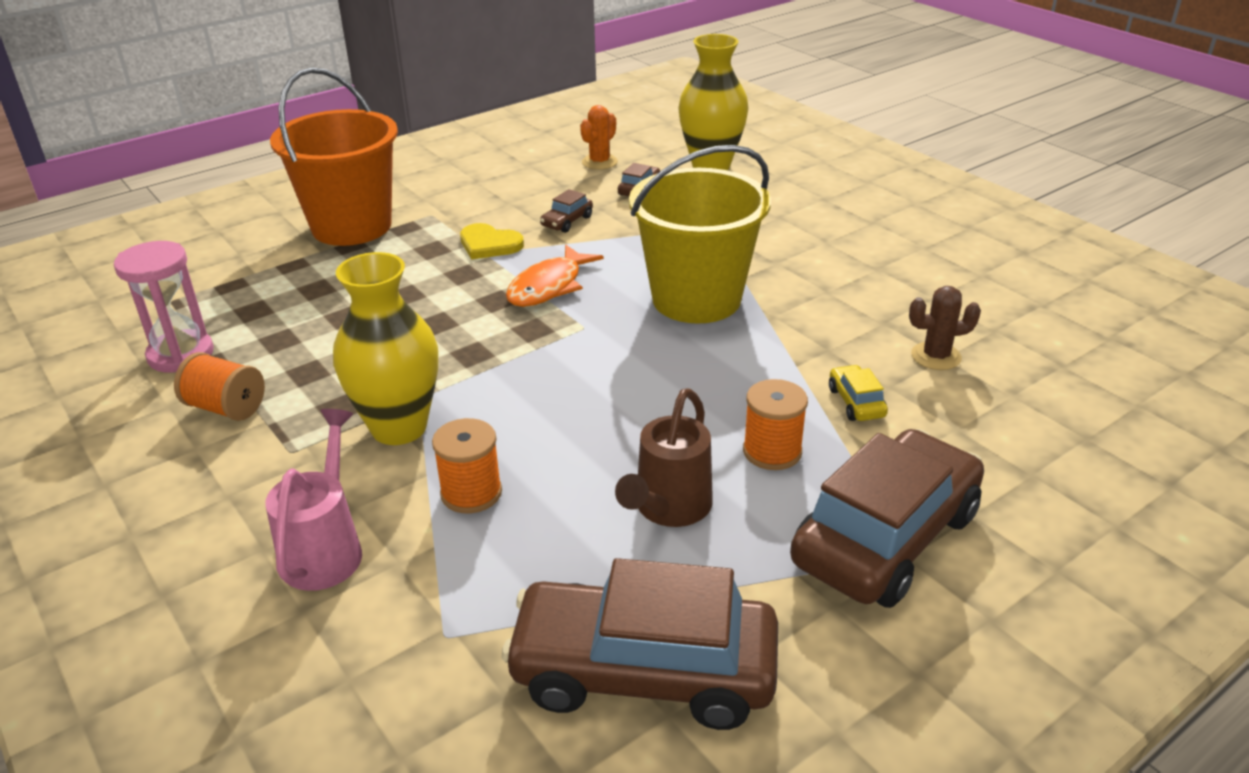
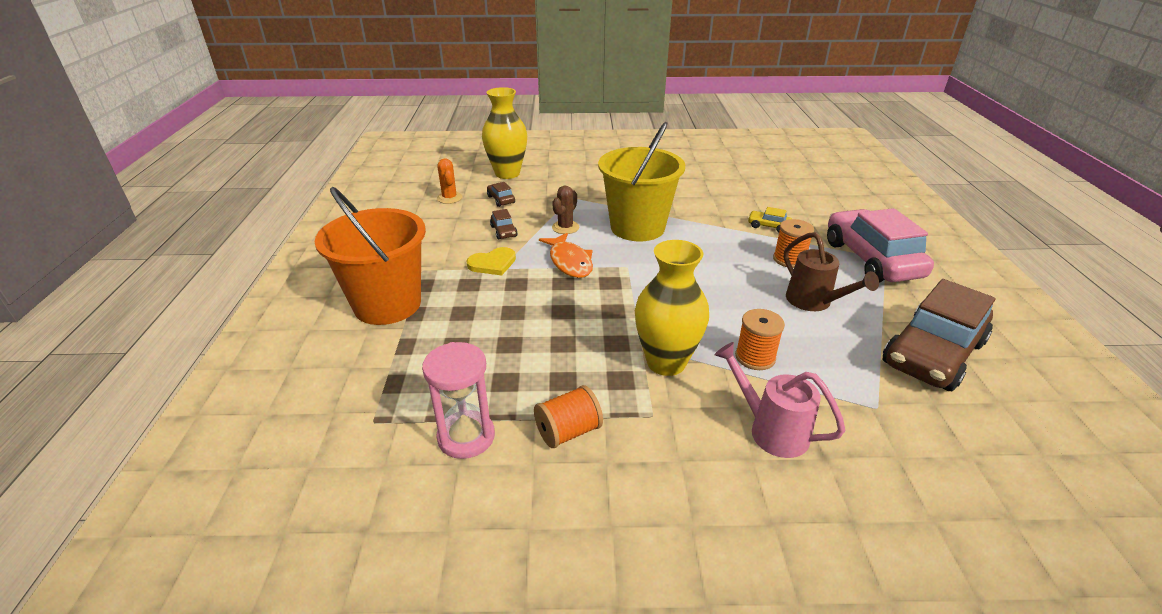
camera: 55 degrees left, 0 degrees up
brown car [790,429,984,608] -> pink car [827,208,934,283]
brown cactus [909,286,981,370] -> brown cactus moved to [552,186,579,234]

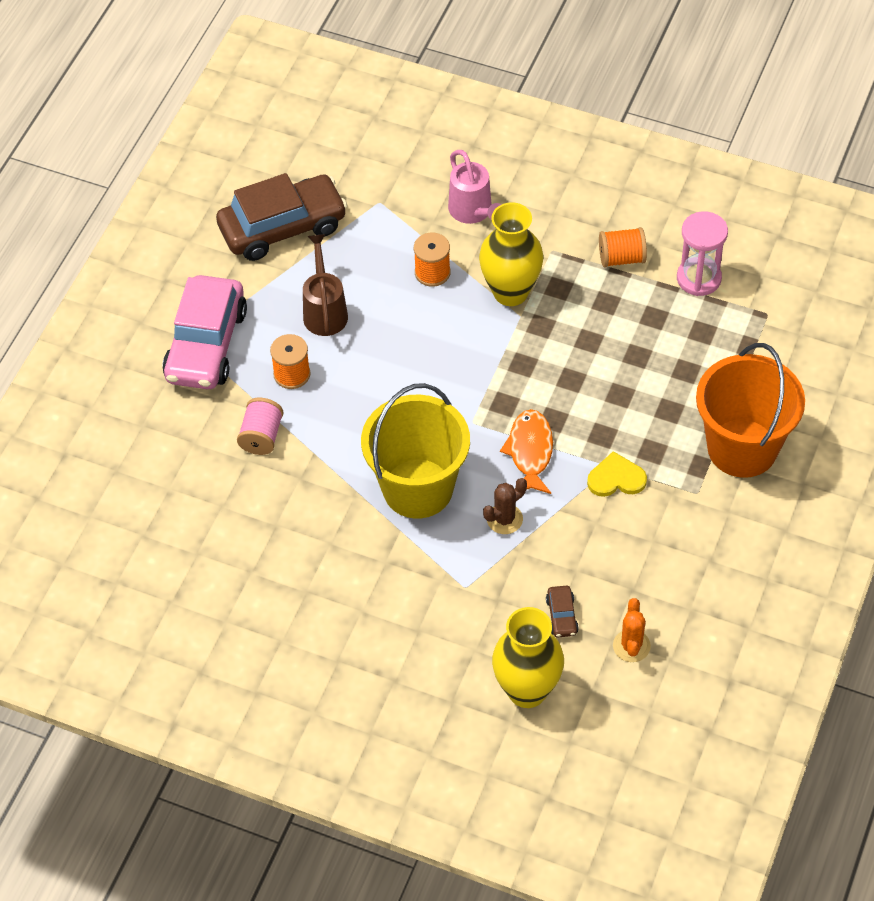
camera: 155 degrees left, 20 degrees up
brown car [490,209,518,239] -> none
yellow car [748,207,792,232] -> pink spool [237,398,284,455]

